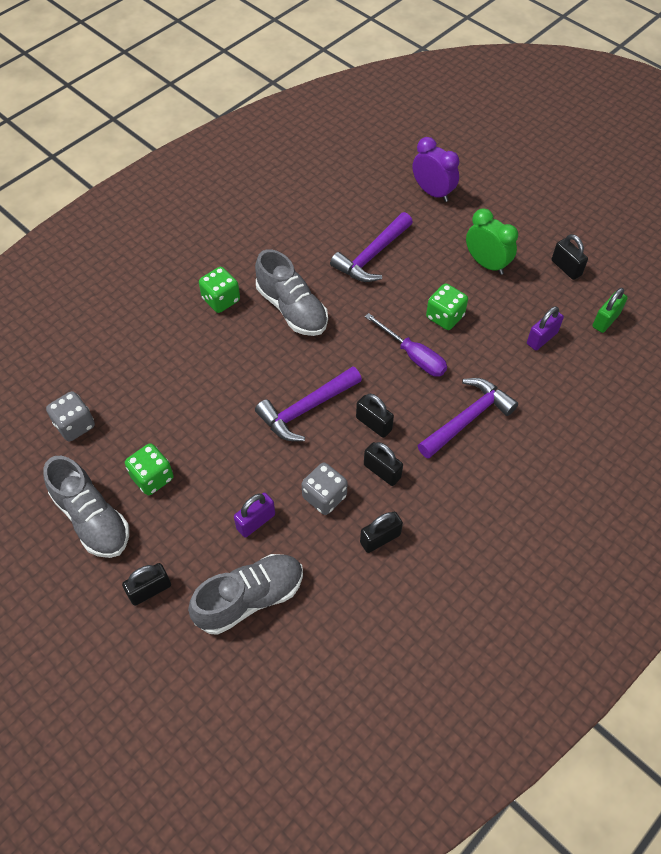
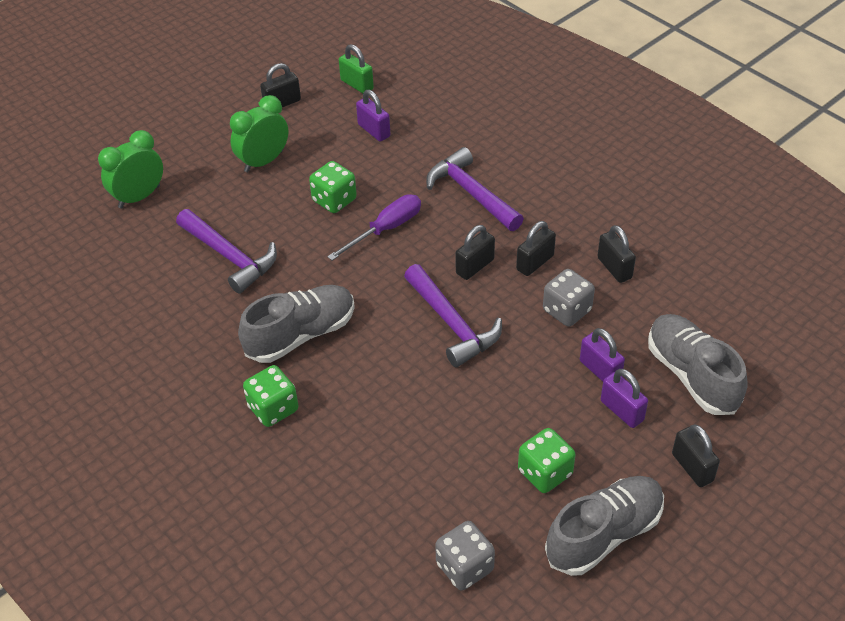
camera: 85 degrees left, 10 degrees down
purple clock [413,137,459,202] -> green clock [98,130,163,208]
none -> purple padlock [601,369,648,428]

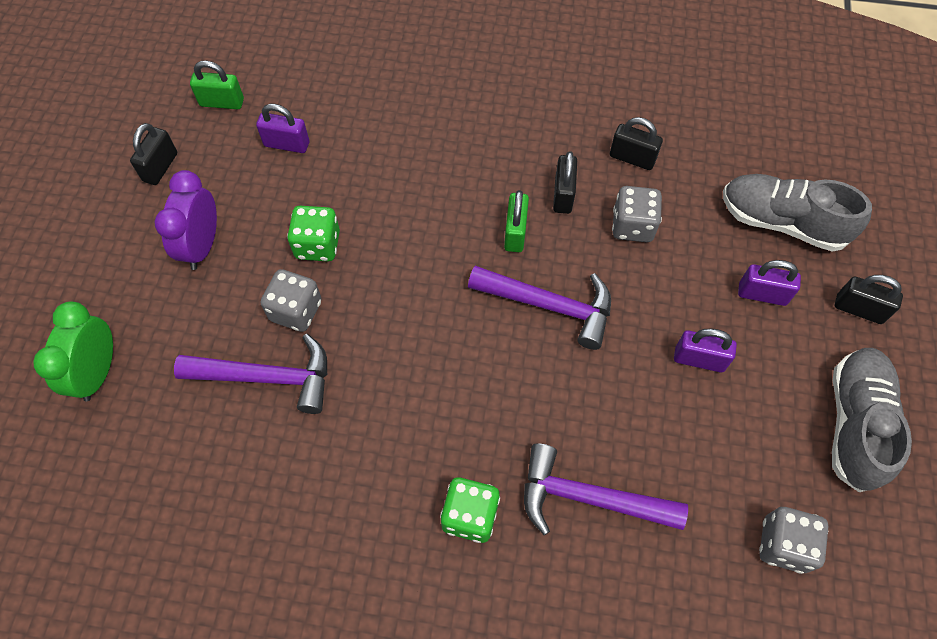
camera: 40 degrees left, 15 degrees up
green clock [230,95,288,172] -> purple clock [154,170,217,270]
grey shoe [238,285,355,363] -> none
purple screwdriver [327,194,421,260] -> none
purple hammer [426,147,524,231] -> purple hammer moved to [524,444,688,535]
black padlock [456,225,495,280] -> green padlock [504,190,529,252]
green dice [518,428,576,493] -> none
purple padlock [580,328,625,381] -> purple padlock moved to [674,328,737,372]
none -> grey dice [261,269,322,332]

